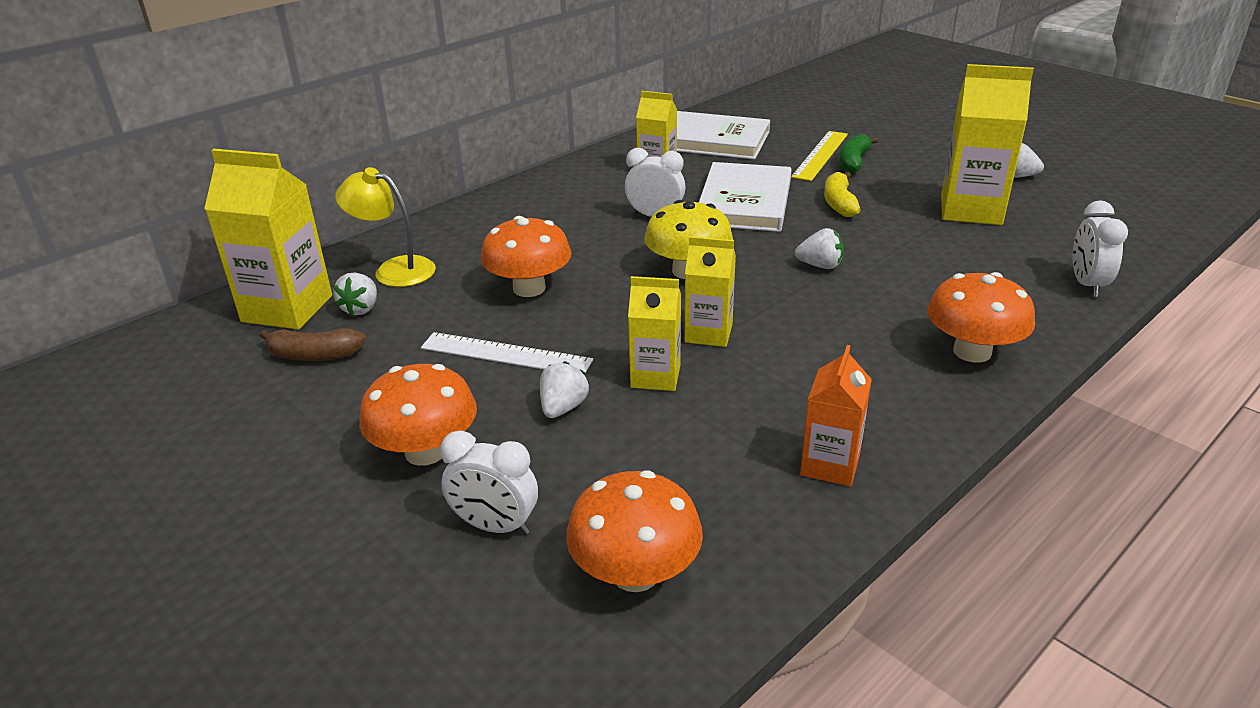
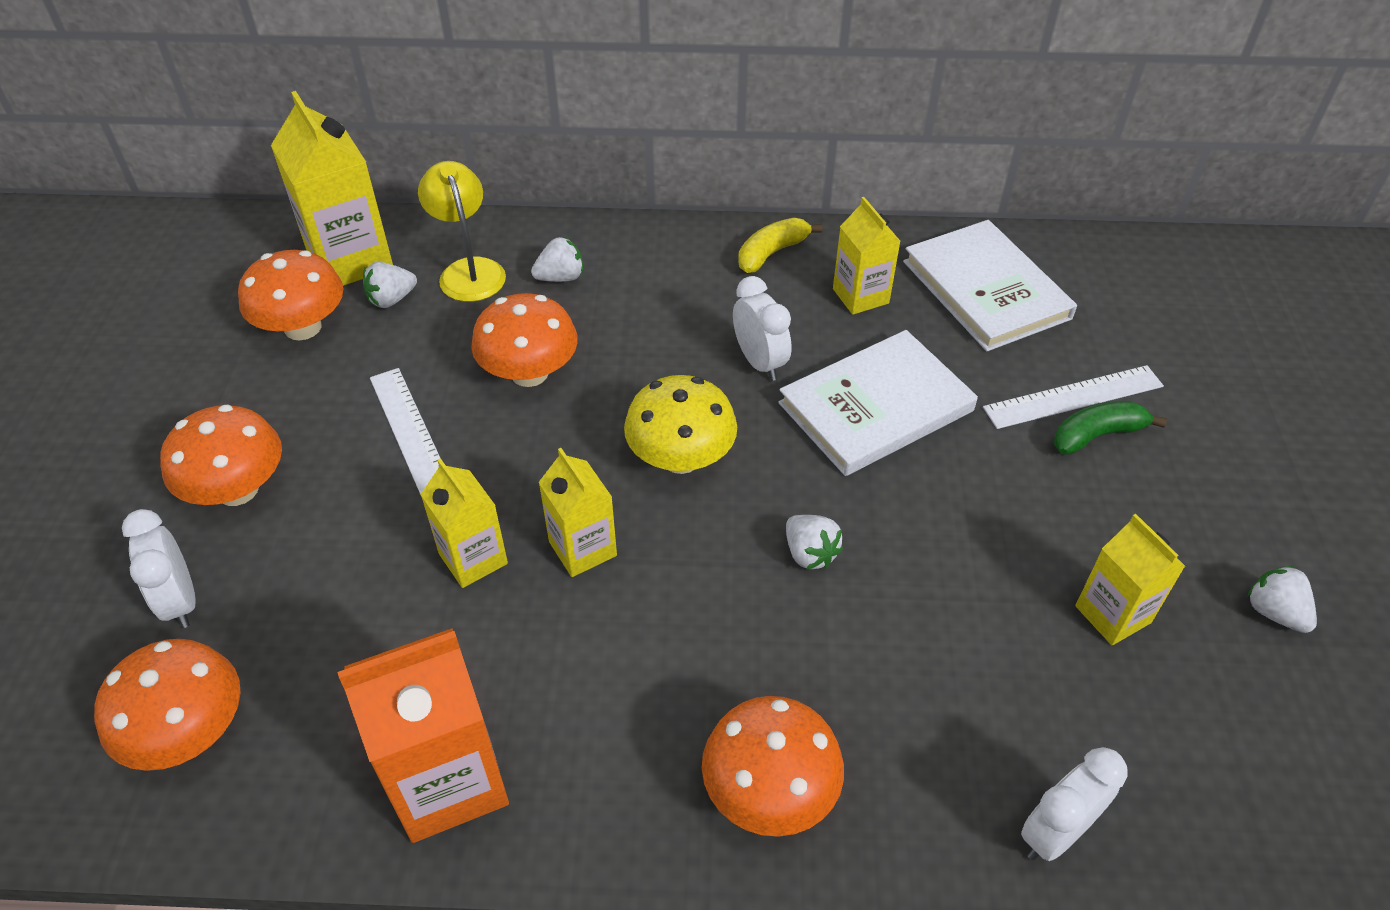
camera: 45 degrees right, 15 degrees up
brown banana [259,328,366,361] -> orange mushroom [238,250,343,340]
white strawberry [540,361,589,418] -> white strawberry moved to [531,237,583,282]
yellow ruler [791,131,848,181] -> white ruler [983,365,1164,429]
orange carton [800,345,872,487] -> orange carton [338,628,509,843], size x1.66
yellow banana [824,172,861,217] -> yellow banana moved to [738,218,822,273]
yellow carton [941,64,1034,225] -> yellow carton [1075,514,1185,645], size x0.60

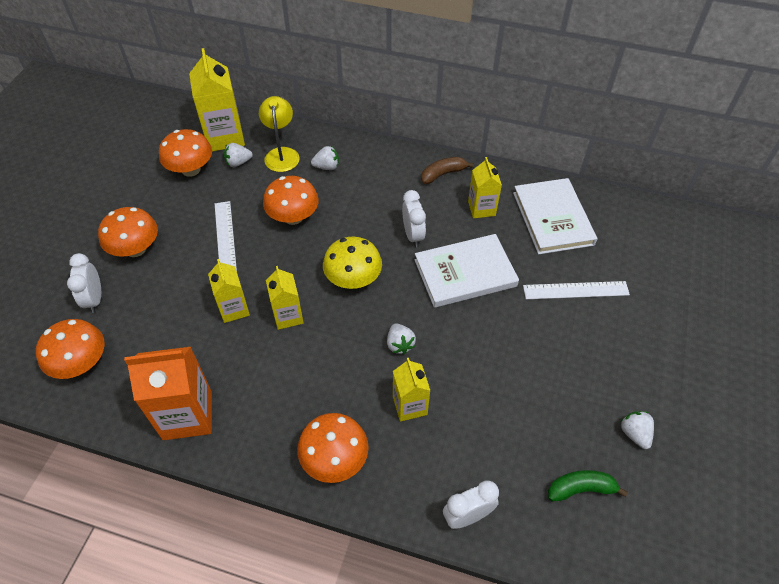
camera: 15 degrees right, 5 degrees up
yellow banana [738,218,822,273] -> brown banana [421,157,474,184]
green banana [1054,401,1167,455] -> green banana moved to [548,470,628,501]
yellow carton [1075,514,1185,645] -> yellow carton moved to [393,358,430,421]

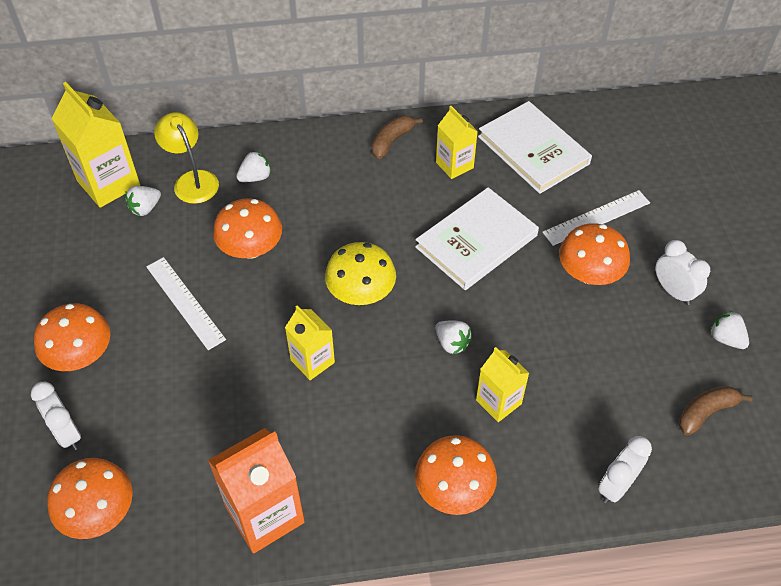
camera: 25 degrees left, 0 degrees up
orange mushroom [159,129,212,177] -> orange mushroom moved to [559,223,630,285]
yellow carton [208,259,250,323] -> none
white clock [402,190,426,247] -> white clock moved to [656,240,710,305]
green banana [548,470,628,501] -> brown banana [679,386,752,435]

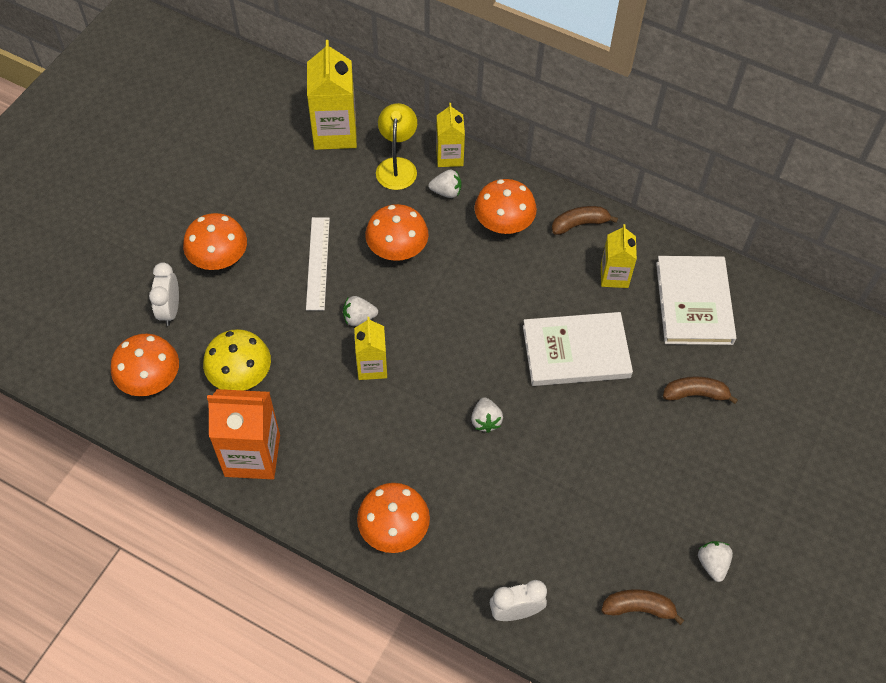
camera: 35 degrees right, 5 degrees up
white strawberry [125,186,161,216] -> white strawberry moved to [343,296,378,326]
yellow mushroom [325,242,396,305] -> yellow mushroom moved to [203,329,271,391]
yellow carton [476,347,529,422] -> yellow carton moved to [436,103,465,167]
white ruler [542,190,650,246] -> brown banana [663,376,738,404]
orange mushroom [559,223,630,285] -> orange mushroom moved to [474,179,537,234]
white clock [656,240,710,305] -> none

